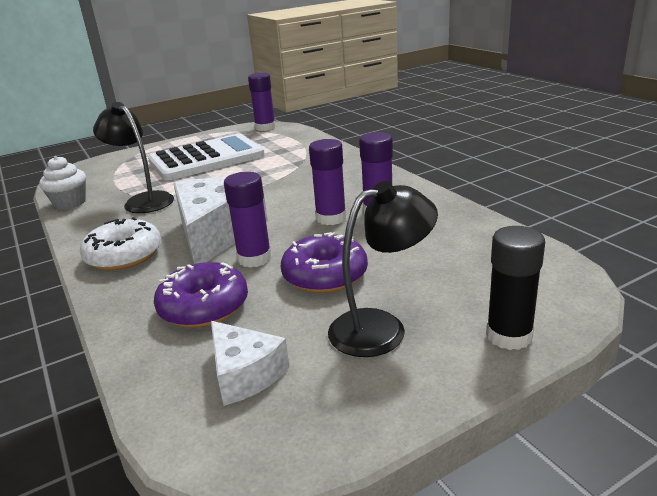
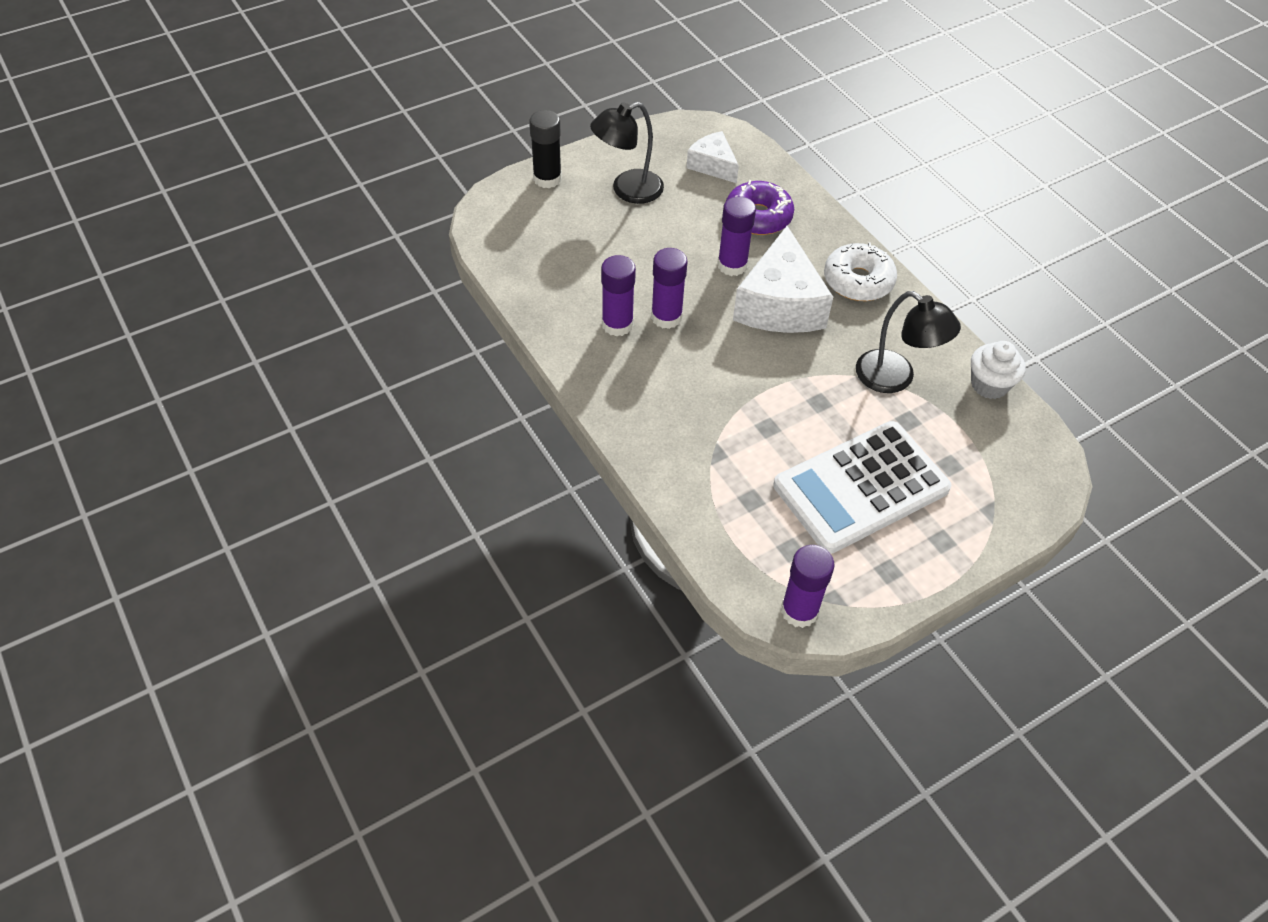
camera: 175 degrees right, 25 degrees up
purple donut [281,232,368,293] -> none

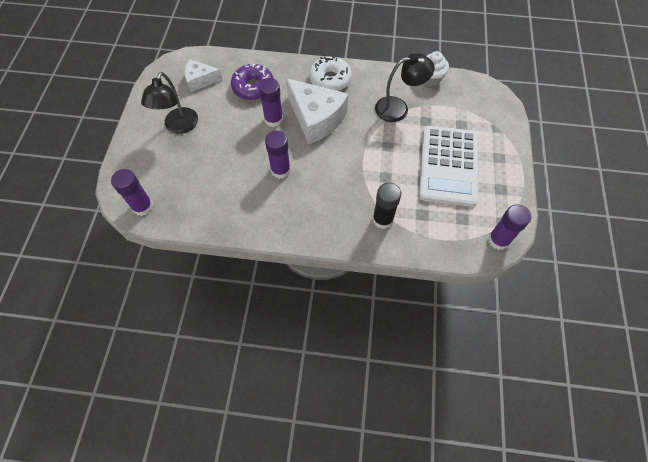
camera: 50 degrees left, 10 degrees up
black glue stick [529,110,562,188] -> black glue stick moved to [372,183,401,229]
purple glue stick [601,255,636,336] -> purple glue stick moved to [111,169,153,216]

